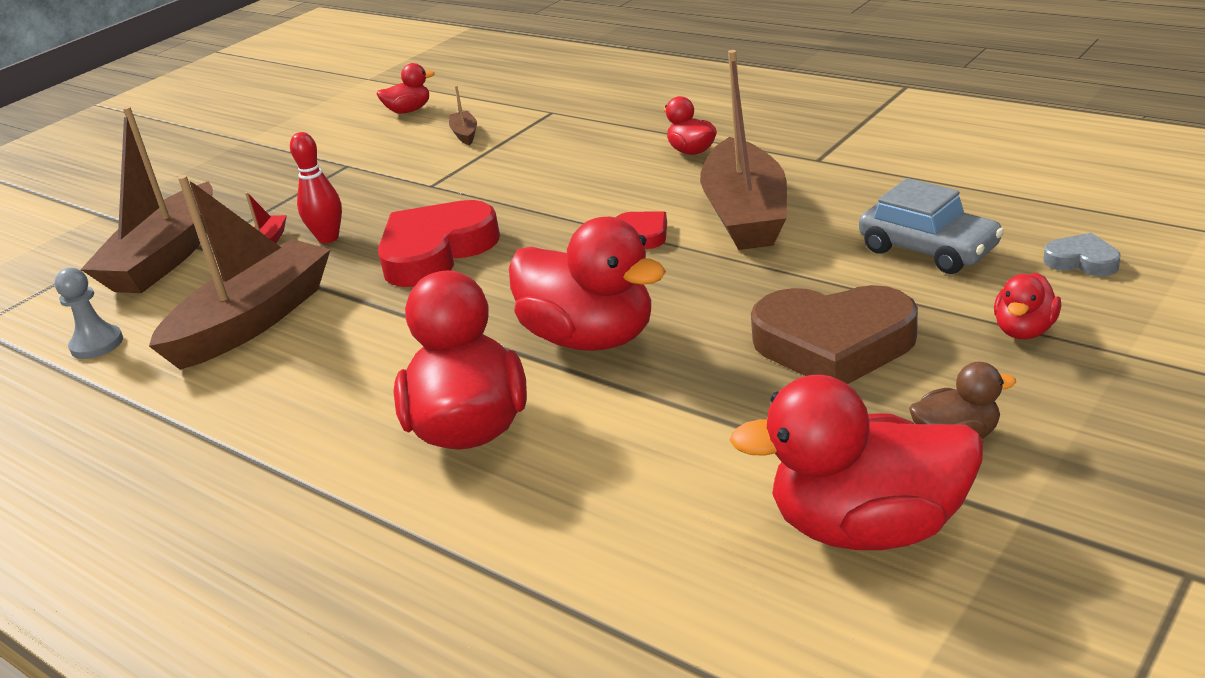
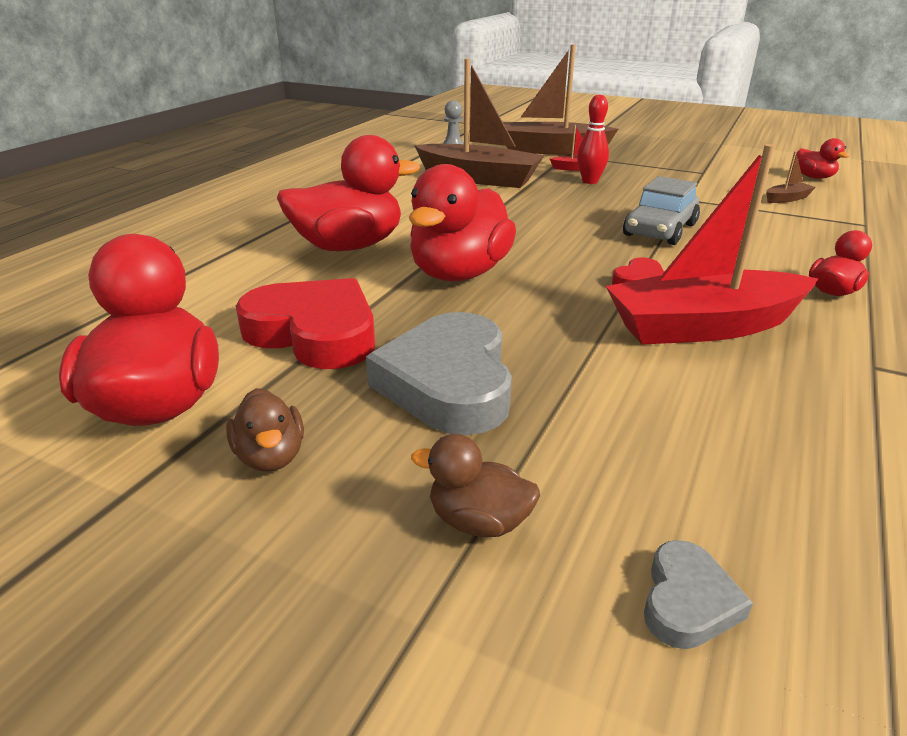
camera: 75 degrees right, 0 degrees up
red heart [378,200,500,287] -> red heart moved to [235,278,375,369]
brown boat [700,50,787,250] -> red boat [606,144,818,345]
brown heart [751,285,918,384] -> grey heart [366,312,512,435]
grey car [859,178,1004,274] -> grey car moved to [623,176,700,245]
red duck [994,273,1061,339] -> brown duck [411,434,540,537]

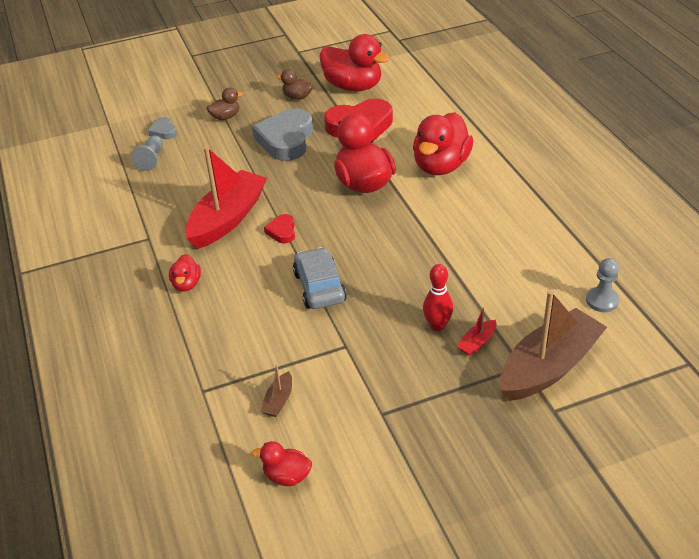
camera: 135 degrees right, 10 degrees up
grey heart [366,312,512,435] -> grey heart turned 120 degrees counterclockwise [252,108,313,161]
brown boat [414,59,545,188] -> none
none -> grey pawn [131,135,163,171]

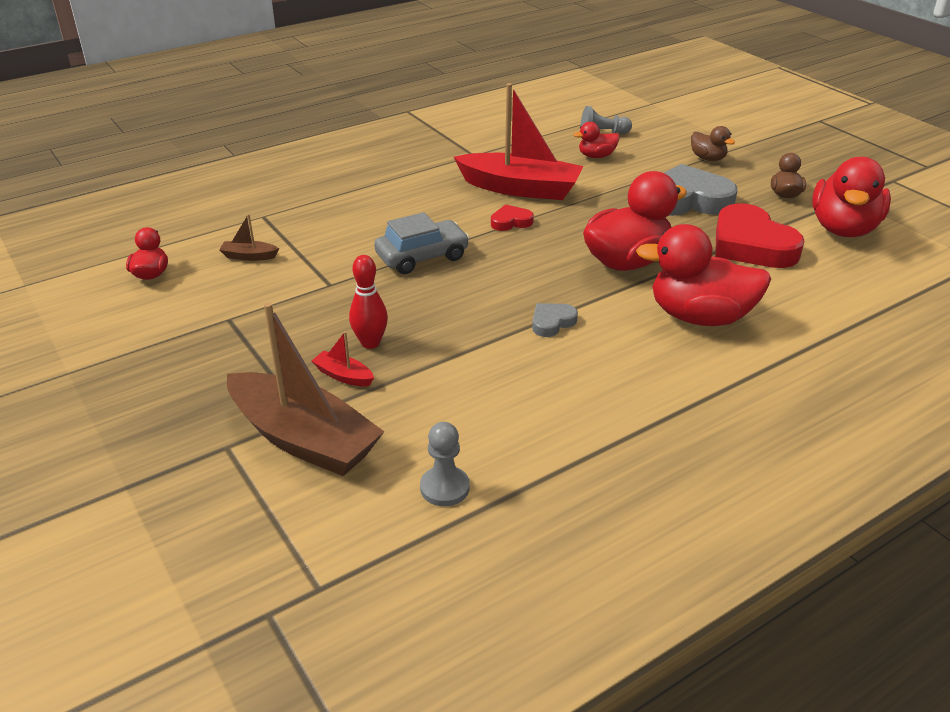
camera: 75 degrees right, 5 degrees down
grey heart [148,117,177,139] -> grey heart moved to [532,303,578,337]
red duck [169,254,201,292] -> red duck moved to [573,122,620,158]

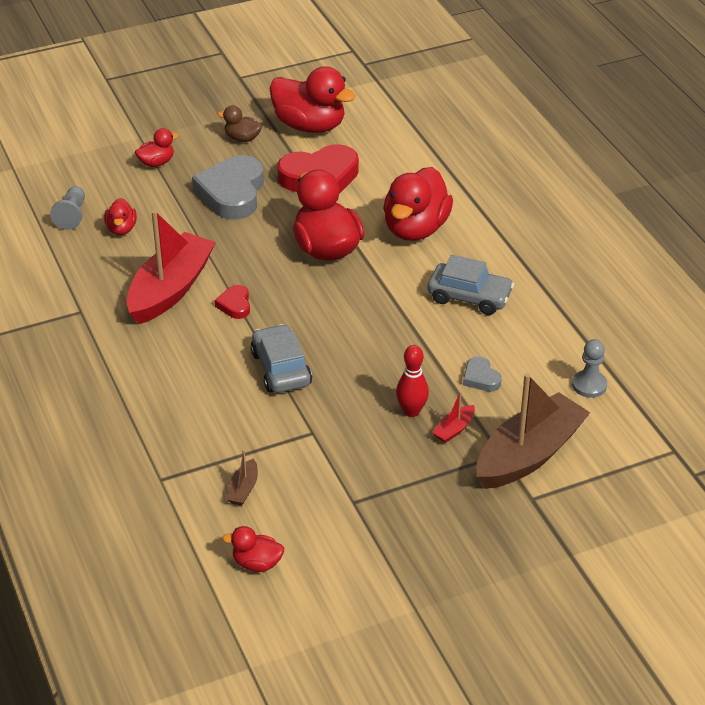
camera: 80 degrees left, 5 degrees up
grey heart [532,303,578,337] -> grey heart moved to [463,356,502,392]
brown duck [691,126,735,161] -> red duck [135,128,179,167]
none -> grey car [428,255,514,315]

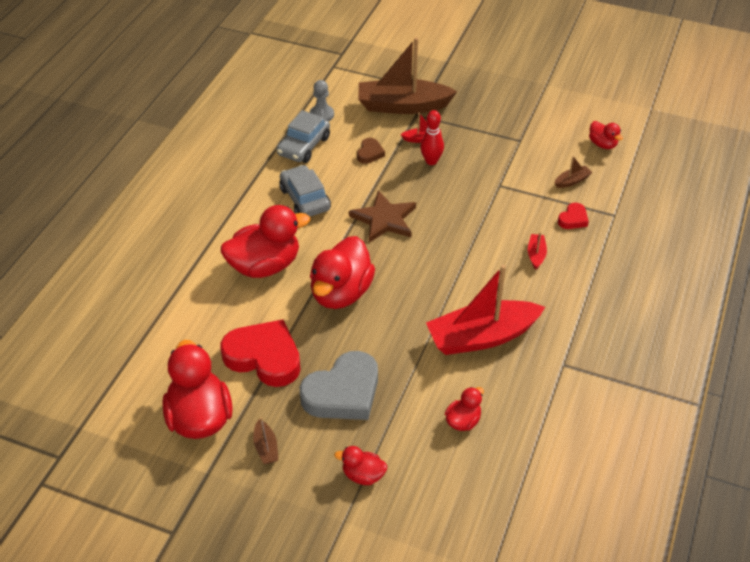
camera: 135 degrees left, 5 degrees up
grey pawn [50,186,85,230] -> none
red heart [214,285,250,319] -> red heart moved to [558,203,589,229]
brown duck [217,105,262,142] -> brown boat [253,417,278,464]
grey car [251,324,312,393] -> grey car moved to [277,110,330,163]
grey heart [463,356,502,392] -> brown heart [357,138,385,164]
none -> brown star [349,191,416,243]
none -> red boat [528,232,547,269]

